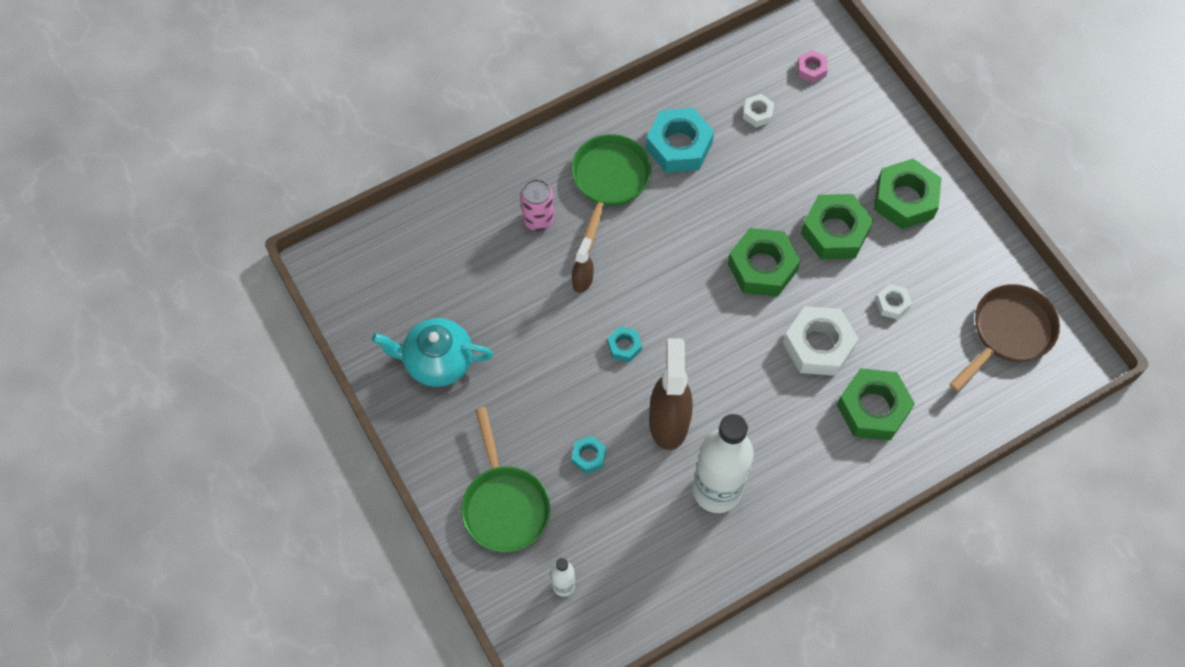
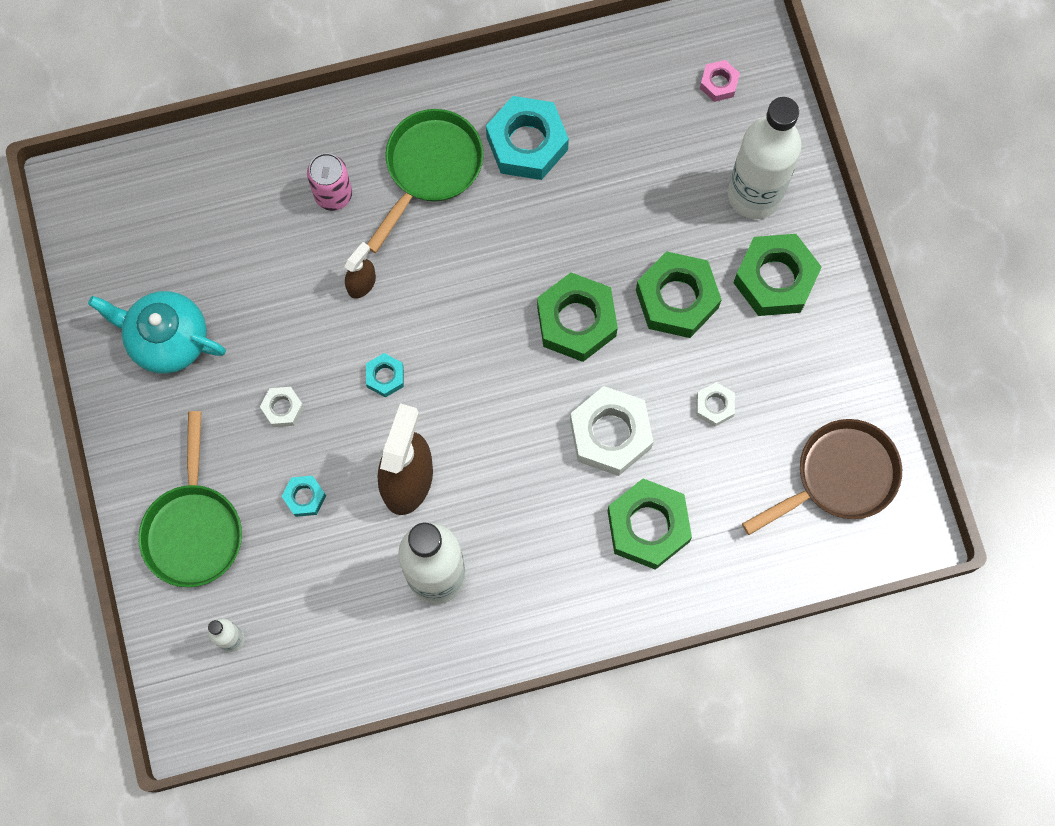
camera: 15 degrees right, 10 degrees up
white nut [743,94,774,127] -> white nut moved to [260,387,304,427]
none -> white bottle [728,97,802,219]

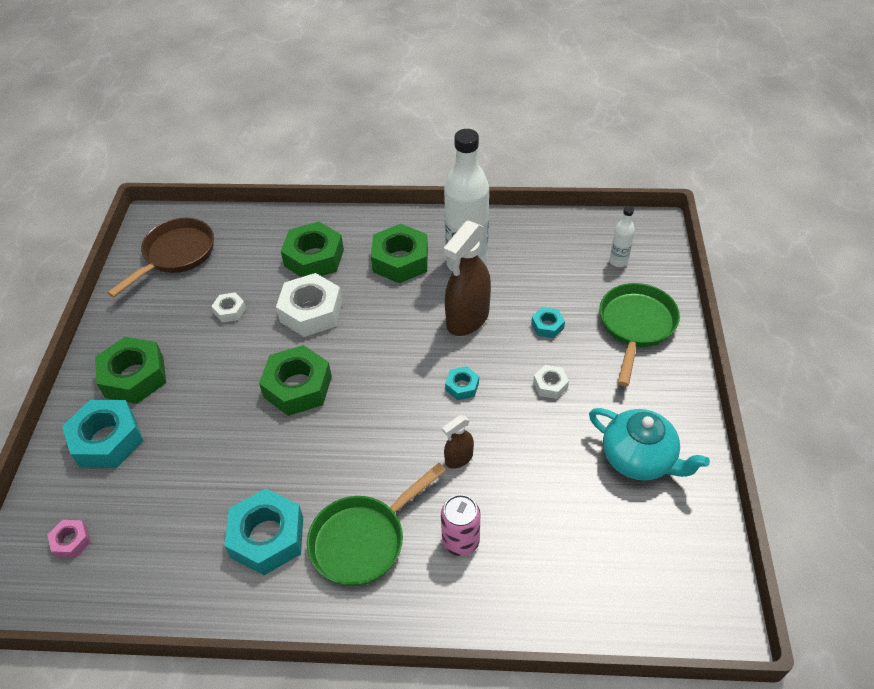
camera: 160 degrees left, 25 degrees down
green nut [636,251,722,338] -> green nut moved to [371,224,428,283]
white bottle [728,97,802,219] -> turquoise nut [62,400,143,468]
brown pan [742,419,902,535] -> brown pan turned 135 degrees clockwise [107,218,214,297]

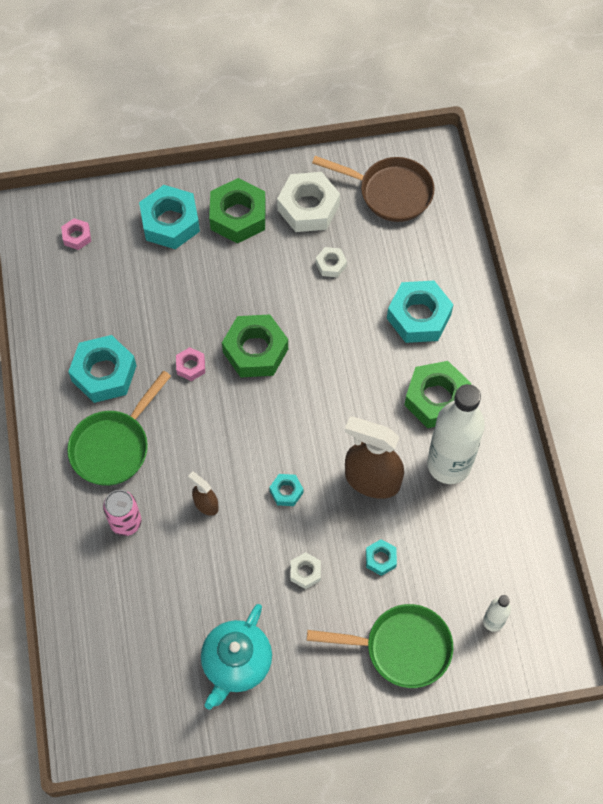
camera: 75 degrees right, 15 degrees up
white nut [276,273,342,337] -> white nut moved to [277,172,340,232]
green nut [281,222,344,277] -> turquoise nut [387,281,454,343]
green pan [307,463,446,586] -> green pan turned 90 degrees counterclockwise [67,371,171,486]
none -> pink nut [176,347,205,381]

